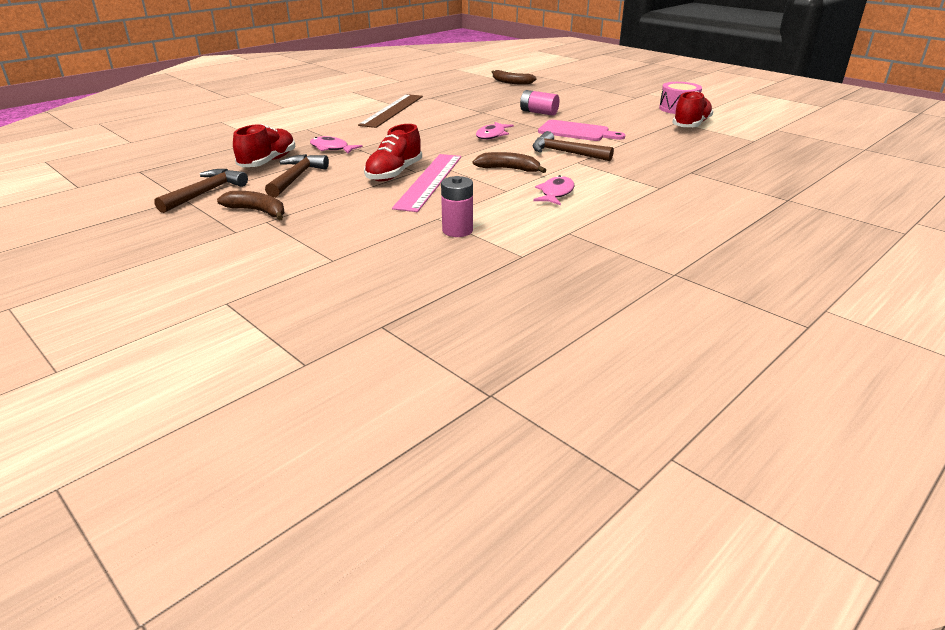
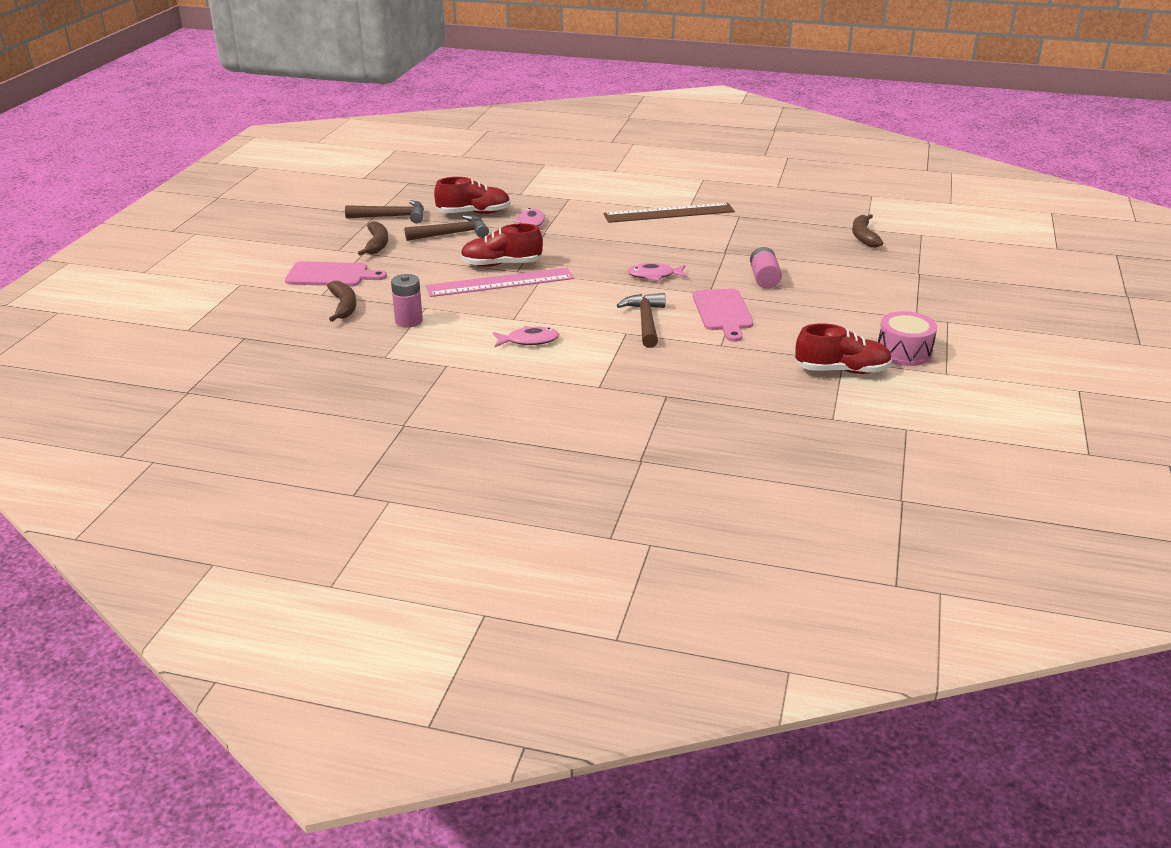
camera: 60 degrees right, 0 degrees up
brown banana [473,152,546,173] -> brown banana moved to [327,281,356,322]
none -> pink cutting board [285,261,387,286]

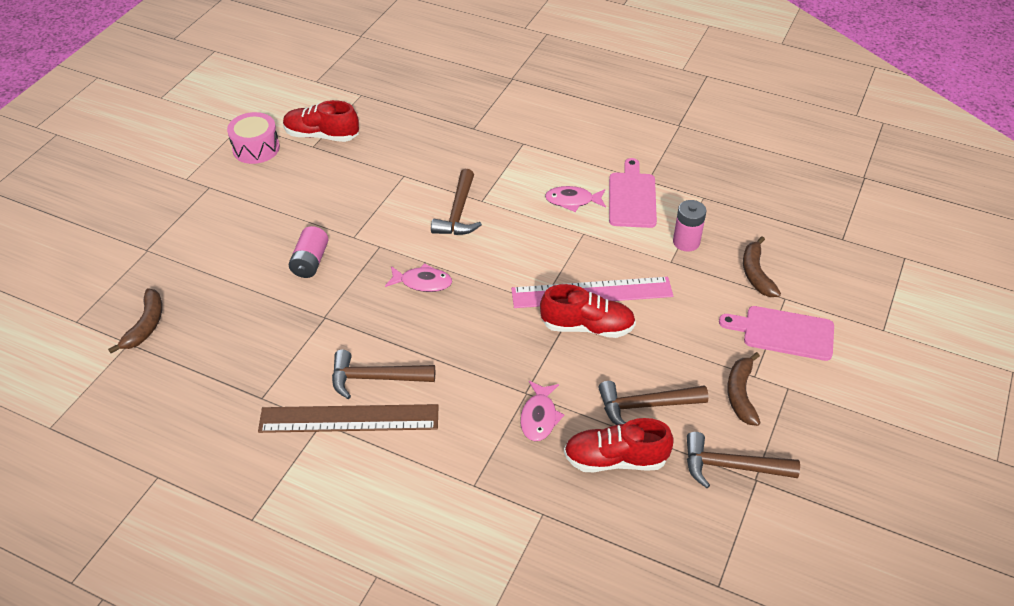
camera: 170 degrees left, 15 degrees up
pink cutting board [693,288,753,342] -> pink cutting board moved to [609,158,657,228]
none -> brown hammer [332,350,435,399]

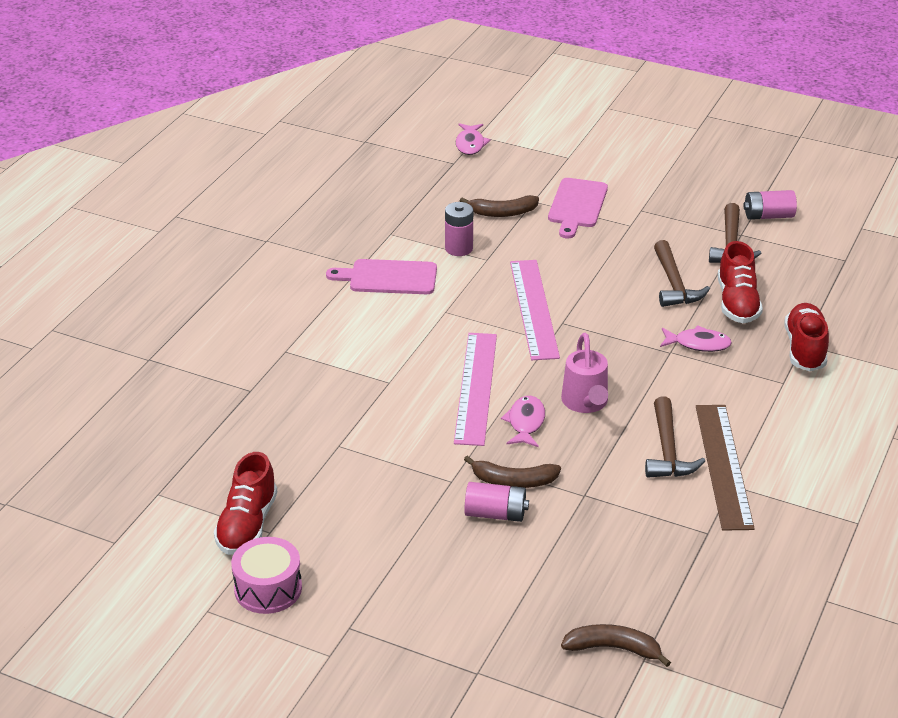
camera: 90 degrees left, 10 degrees down
brown hammer [431,169,482,235] -> none
red shoe [540,284,636,338] -> red shoe moved to [785,303,829,371]
pink fish [545,186,606,212] -> pink fish moved to [456,123,491,155]
brown banana [727,352,761,426] -> brown banana moved to [464,456,561,488]
none -> pink ruler [454,333,497,446]
none -> pink watering can [561,333,608,413]
none -> pink battery [744,190,797,220]

